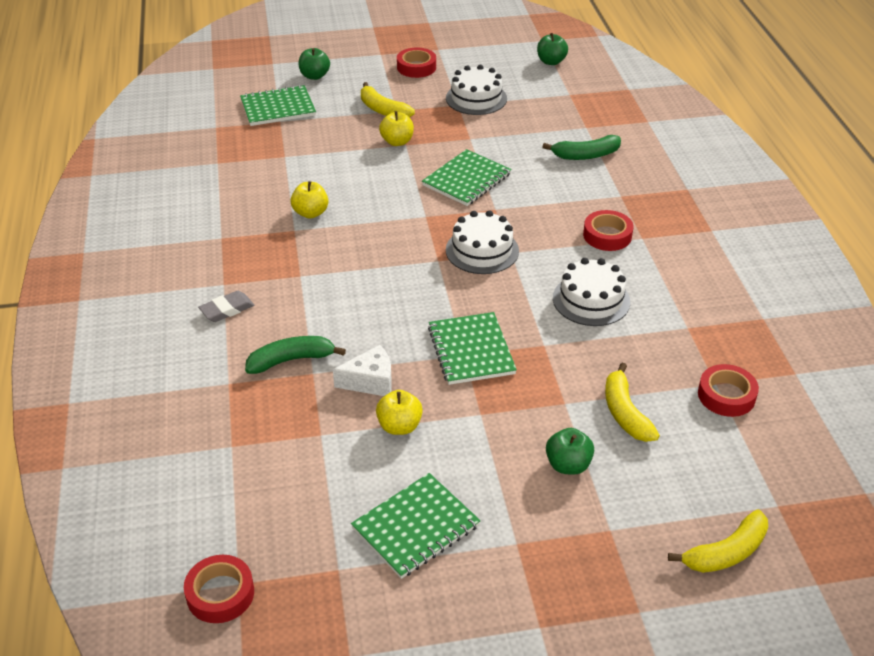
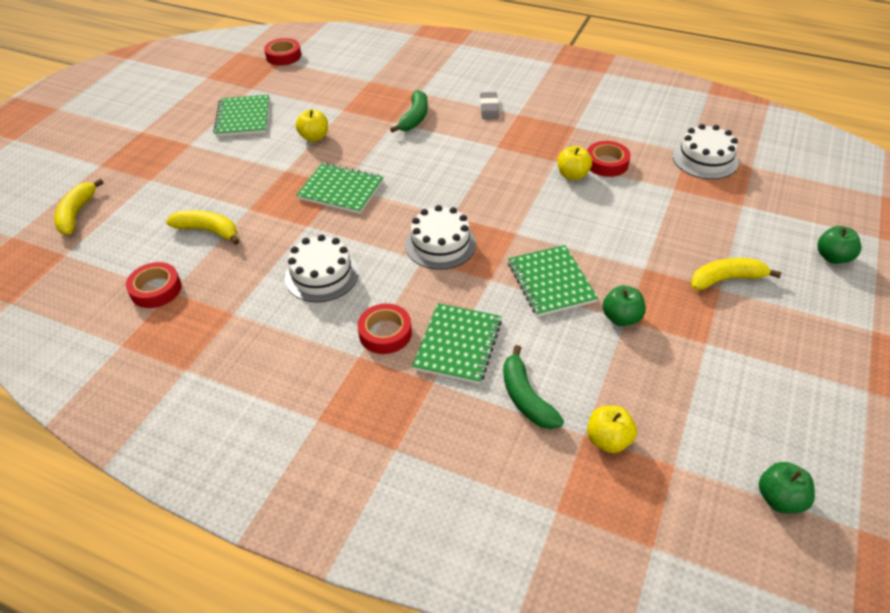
camera: 125 degrees right, 5 degrees up
green notebook [240,85,316,126] -> green notebook moved to [412,303,502,384]
white cheese [333,345,392,396] -> none
yellow apple [379,111,414,146] -> yellow apple moved to [587,406,637,453]
red tape [397,48,436,78] -> red tape moved to [587,141,630,177]
white cake [446,65,507,115] -> white cake moved to [673,124,739,179]
green banana [542,135,621,160] -> green banana turned 45 degrees counterclockwise [503,345,564,429]
green apple [546,428,594,475] -> green apple moved to [602,286,646,326]

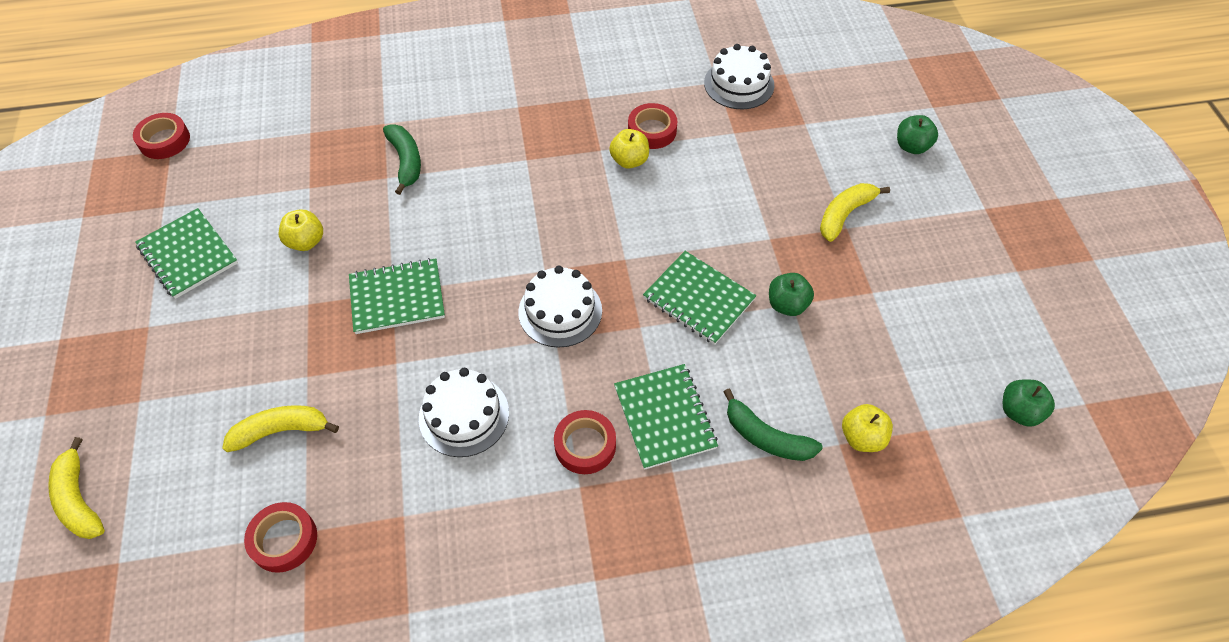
camera: 35 degrees left, 10 degrees up
grey eraser [480,92,499,120] -> none

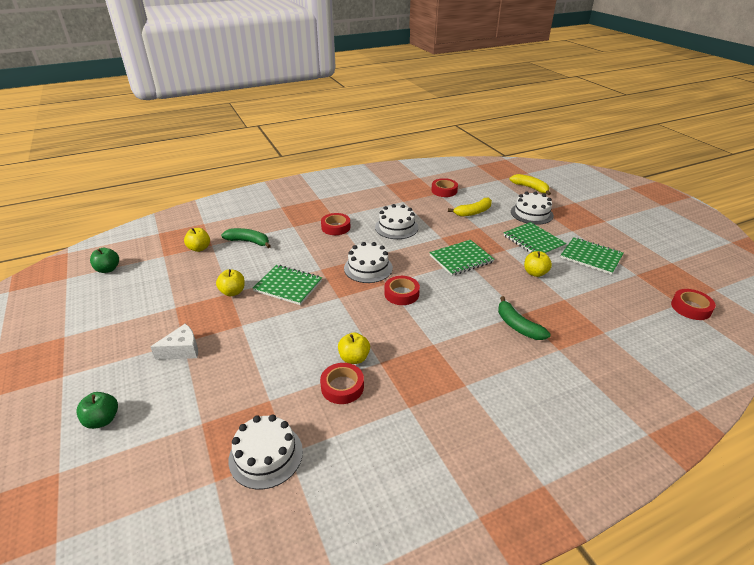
camera: 165 degrees right, 20 degrees down
green notebook [614,364,718,470] -> green notebook moved to [504,222,567,254]
green apple [769,273,814,316] -> yellow apple [216,269,245,296]
yellow banana [820,183,890,242] -> white cheese [151,324,198,360]
none -> red tape [384,276,420,305]
none -> white cake [511,191,554,225]

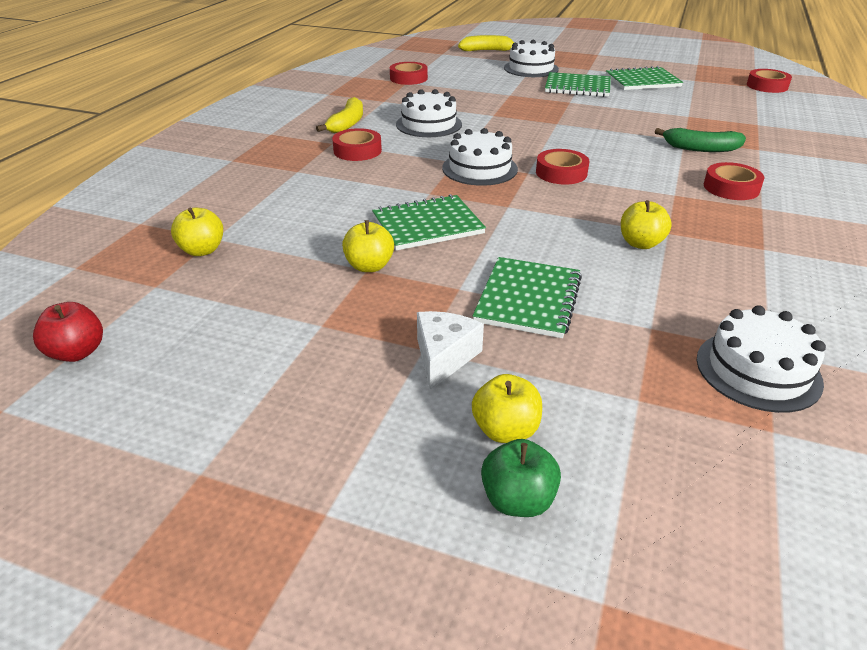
camera: 45 degrees left, 0 degrees up
green apple [90,248,119,273] -> red apple [33,302,103,362]
green banana [221,228,271,248] -> none
red tape [320,363,364,404] -> red tape moved to [704,162,764,200]
green notebook [429,240,495,276] -> green notebook moved to [473,257,582,338]
yellow banana [448,198,492,217] -> yellow banana moved to [316,97,363,133]
yellow apple [524,251,552,277] -> yellow apple moved to [472,374,542,443]

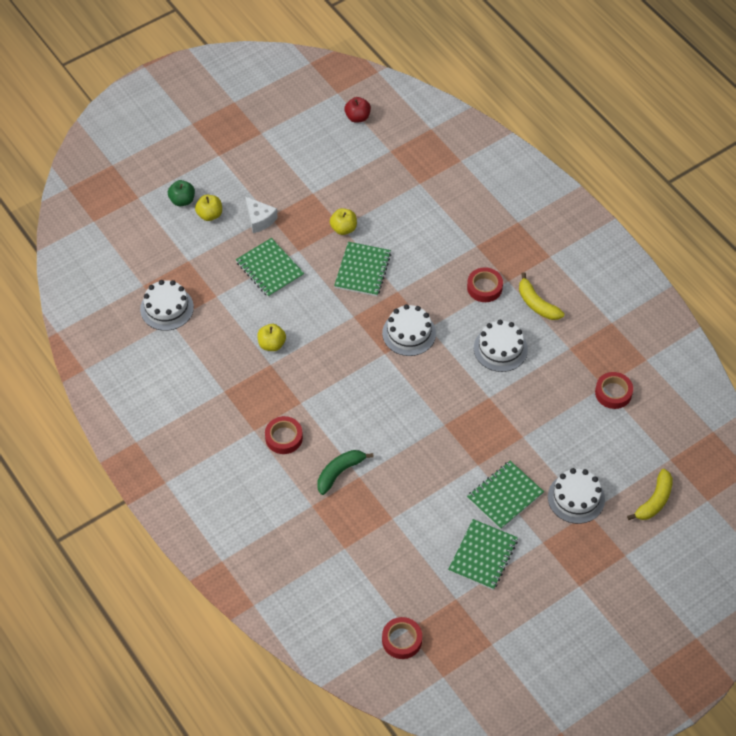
camera: 125 degrees right, 20 degrees up
yellow apple [171,208,223,256] -> none
red tape [536,149,589,185] -> none

